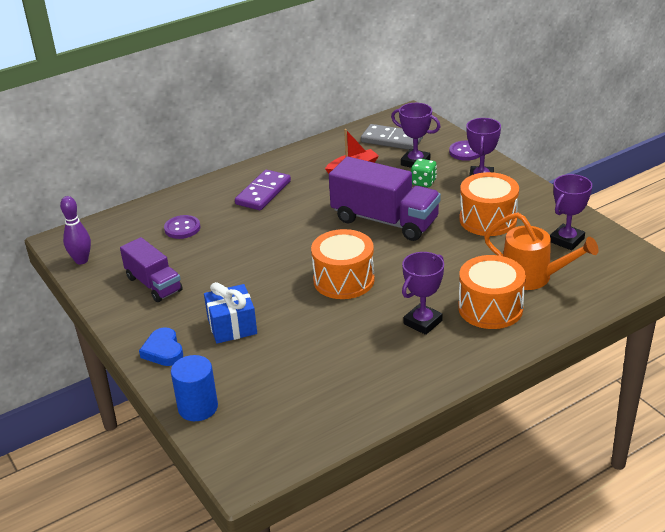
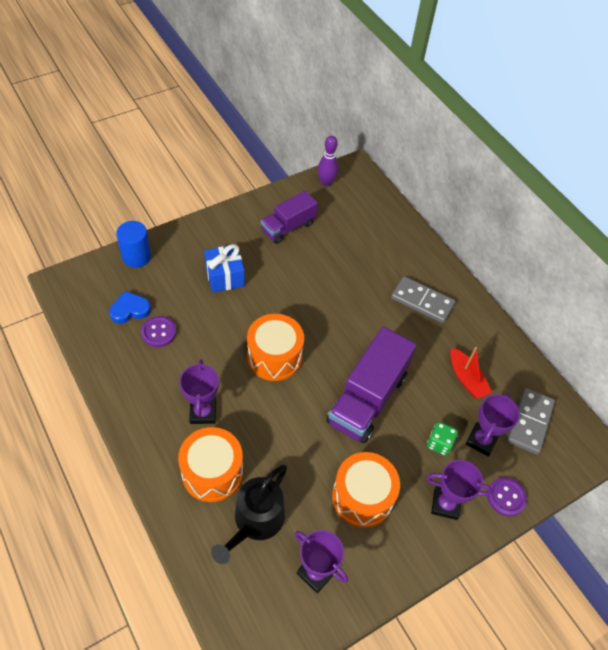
camera: 85 degrees right, 20 degrees up
blue heart [139,327,183,366] -> blue heart moved to [109,291,151,324]
purple button [164,215,200,239] -> purple button moved to [141,316,177,347]
purple domino [235,170,291,210] -> grey domino [391,276,456,323]
purple trophy [402,252,444,335] -> purple trophy turned 45 degrees clockwise [179,360,219,424]
orange watering can [484,212,598,290] -> black watering can [211,465,287,564]

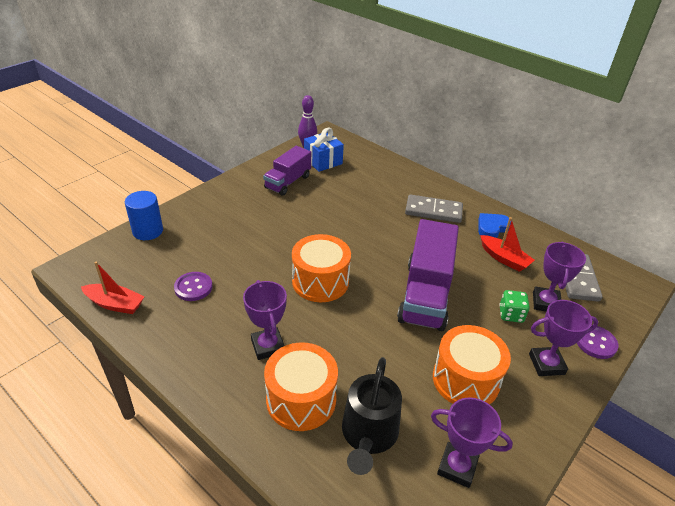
camera: 15 degrees left, 15 degrees down
blue heart [109,291,151,324] -> blue heart moved to [478,213,511,238]
blue gift [204,244,245,292] -> blue gift moved to [304,127,344,172]
none -> red boat [81,261,145,314]

